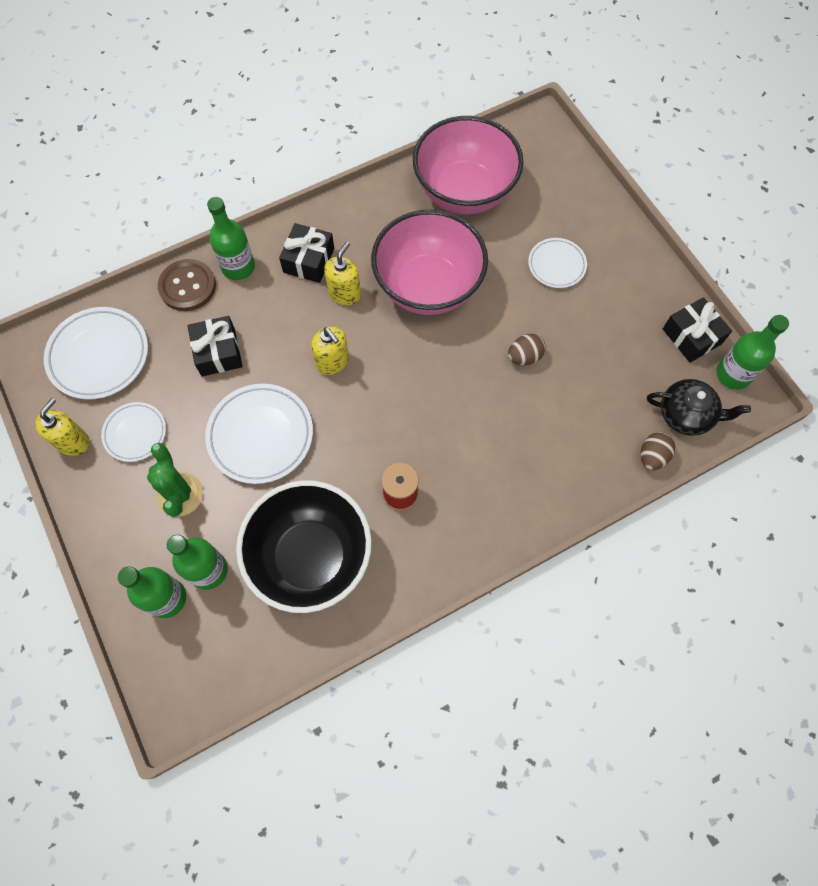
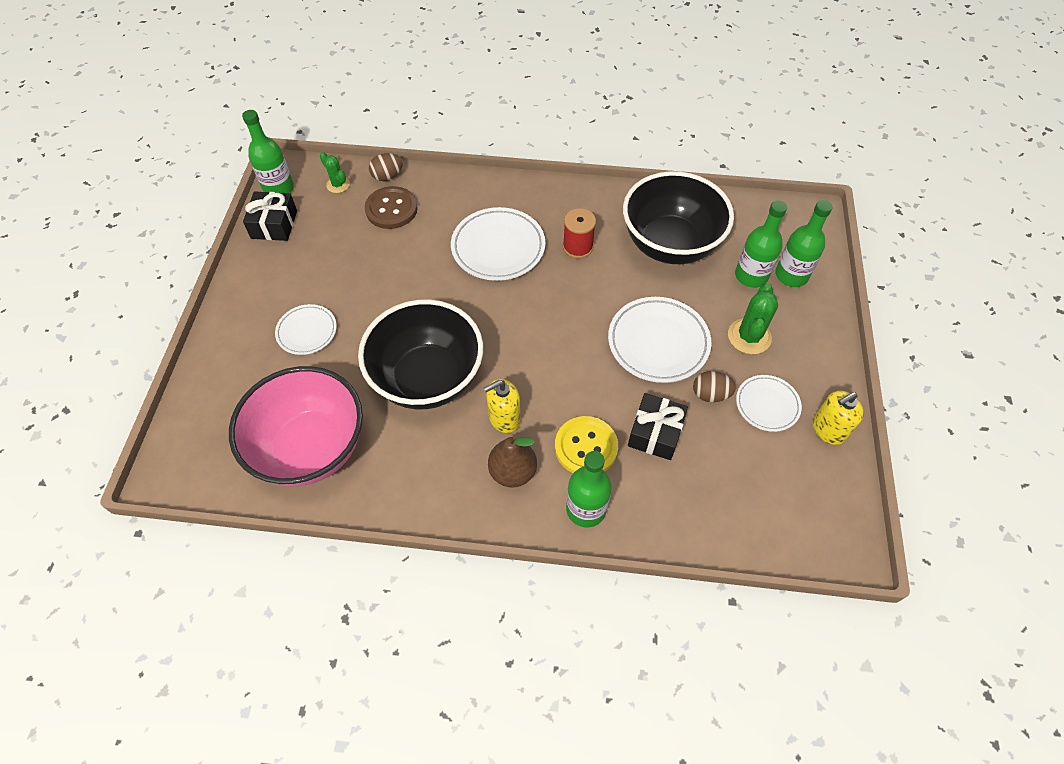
camera: 145 degrees left, 10 degrees down
white plate [44,307,148,400] -> white plate moved to [451,207,545,281]
brown button [158,259,216,311] -> brown button moved to [365,186,418,229]
black gift [279,223,334,283] -> brown pear [488,435,537,488]
yellow soap dispenser [311,326,349,375] -> none
pink bowl [371,210,488,315] -> black bowl [358,299,483,410]
brown egg [508,334,546,365] -> brown egg moved to [693,371,736,402]
black teapot [647,379,751,436] -> green cactus [320,152,350,193]
none -> yellow button [555,416,618,473]

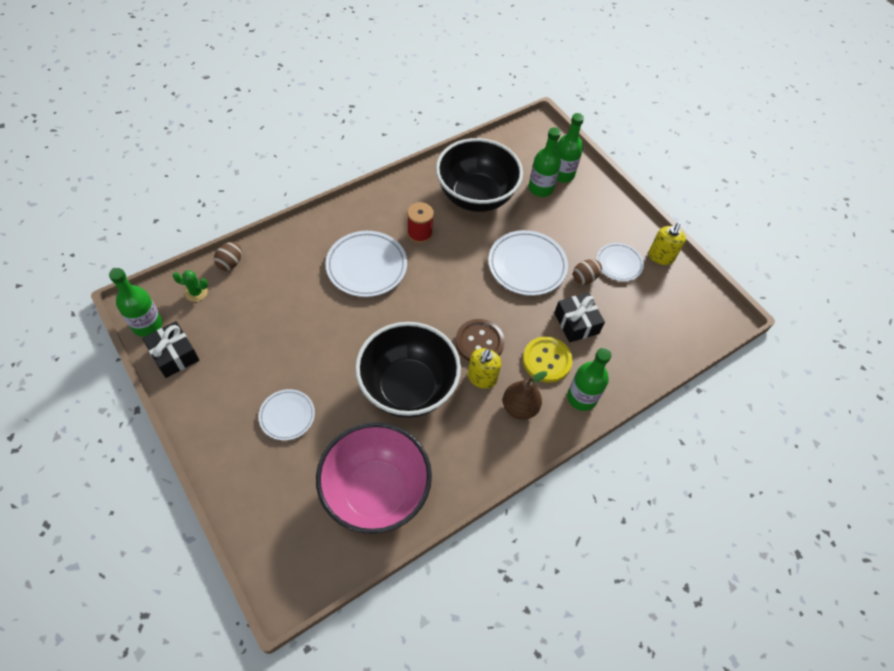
camera: 45 degrees left, 0 degrees up
brown button [365,186,418,229] -> brown button moved to [456,319,505,361]
green cactus [728,284,778,354] -> none

